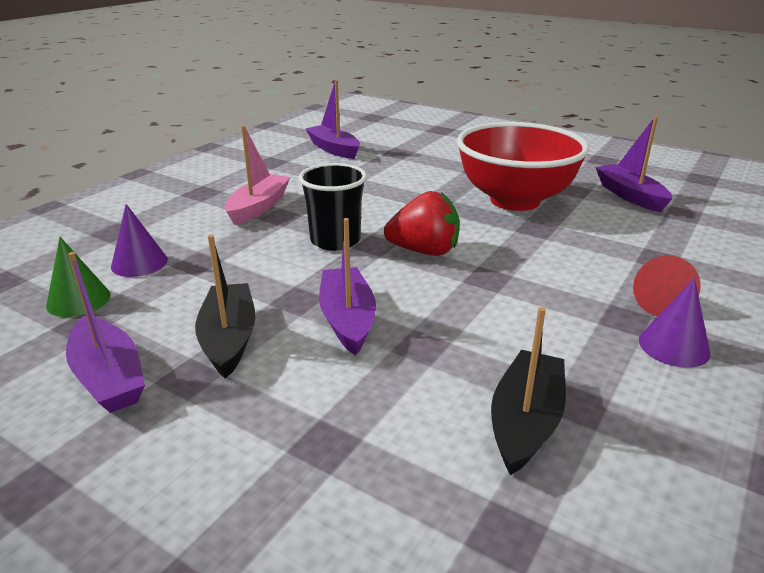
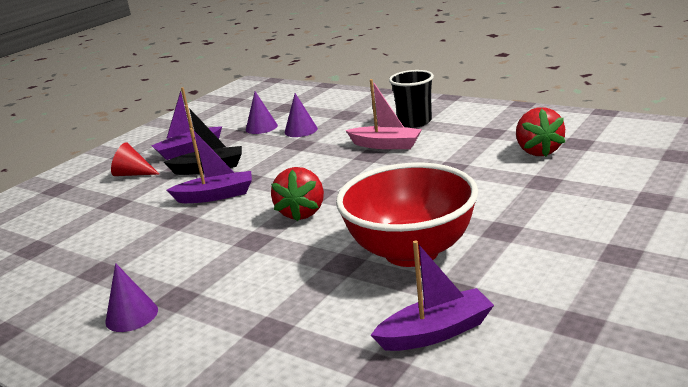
camera: 95 degrees right, 5 degrees down
green cone [46,237,111,317] -> purple cone [246,91,278,134]
black cup [299,163,367,251] -> black cup moved to [389,70,434,127]
purple boat [305,80,360,159] -> red strawberry [516,107,565,157]
black boat [491,307,566,475] -> none
red cone [633,256,701,317] -> red cone moved to [111,142,159,176]

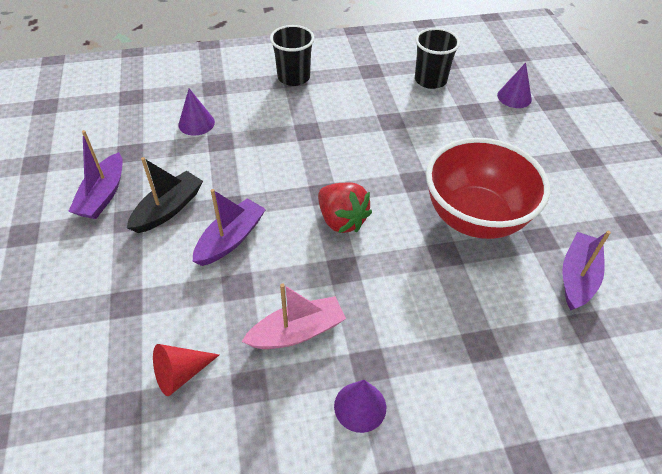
camera: 50 degrees left, 25 degrees up
red cone [111,142,159,176] -> red cone moved to [153,344,219,396]
purple cone [246,91,278,134] -> purple cone moved to [497,63,532,108]
pink boat [346,79,422,149] -> pink boat moved to [241,283,346,349]
red strawberry [516,107,565,157] -> black cup [415,28,460,89]

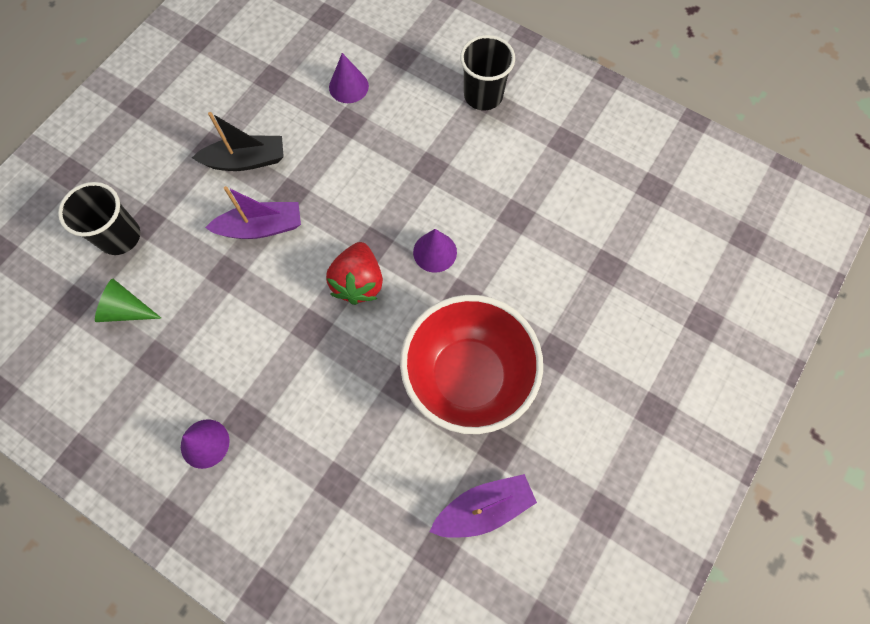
camera: 45 degrees right, 20 degrees up
purple boat [68,130,123,219] -> none
red cone [153,344,219,396] -> green cone [95,278,162,322]
pink boat [241,283,346,349] -> none
black cup [415,28,460,89] -> black cup moved to [58,182,140,255]
purple cone [497,63,532,108] -> purple cone moved to [413,229,457,273]

